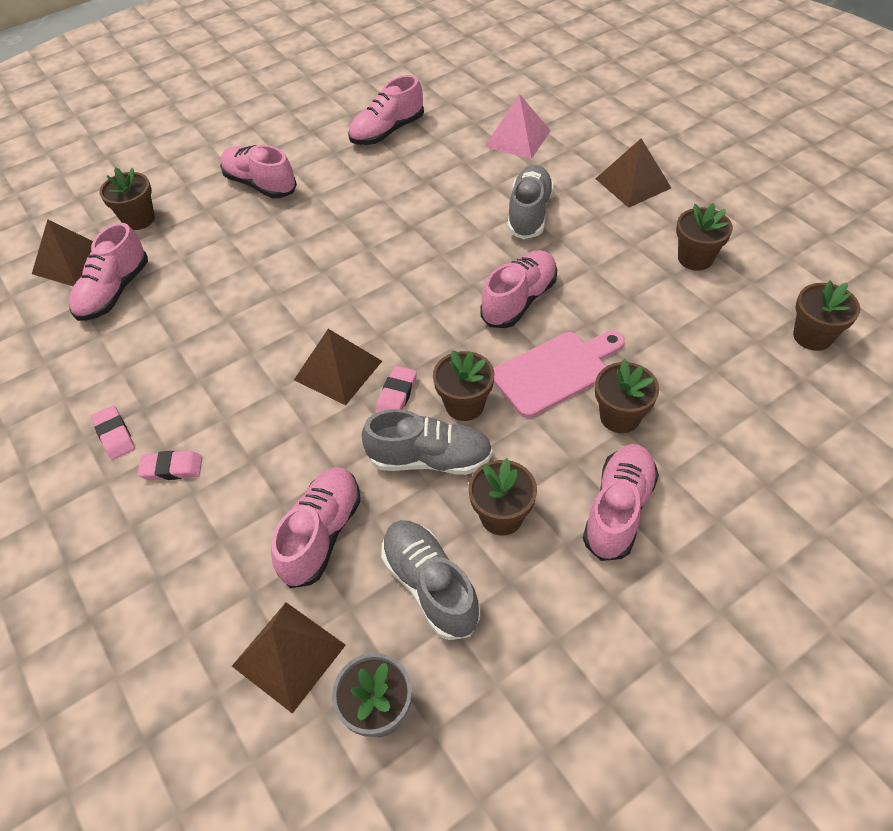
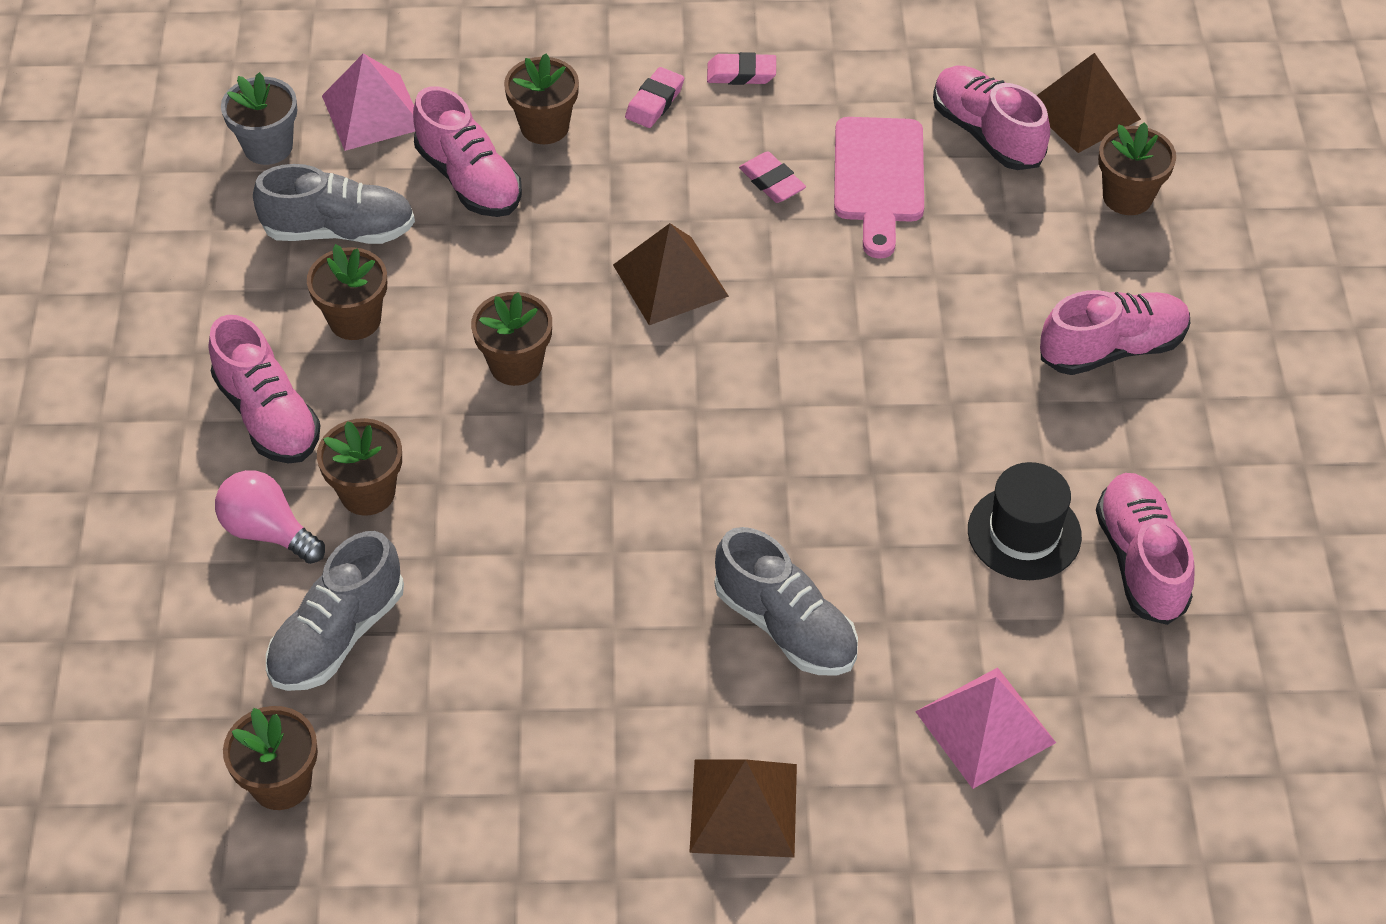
camera: 120 degrees right, 0 degrees up
brown pyramid [232,602,346,714] -> pink pyramid [322,53,415,151]
grey shoe [361,409,493,475] -> grey shoe moved to [266,531,404,691]
pink eraser [376,366,417,413] -> pink eraser moved to [739,152,806,203]
pink shoe [480,250,557,328] -> none
pink cutting board [493,331,625,418] -> pink cutting board moved to [834,117,924,259]
brown flower pot [676,203,733,271] -> brown flower pot moved to [504,53,579,144]
none -> pink light bulb [215,470,325,564]
none -> black hat [968,462,1082,580]

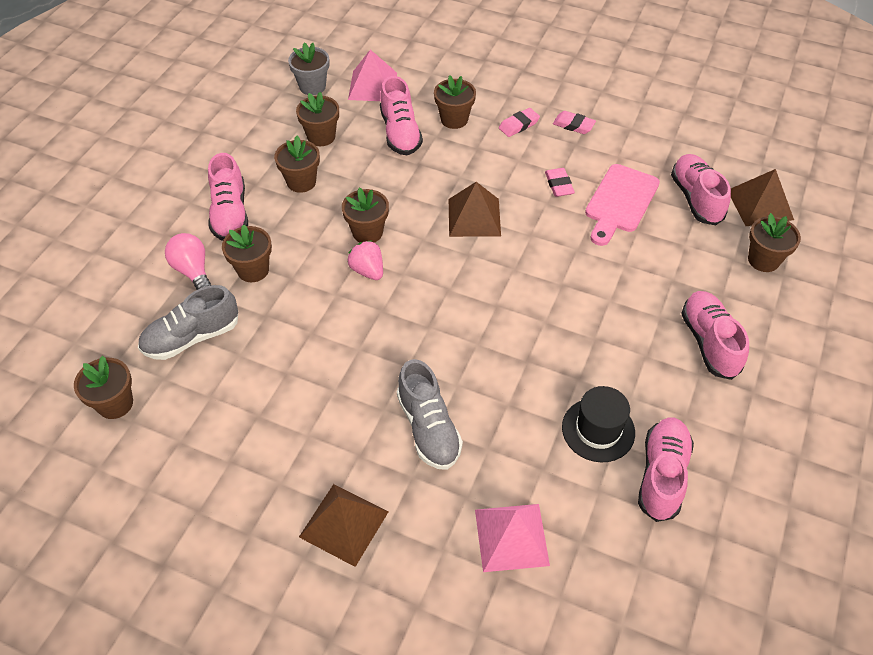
camera: 25 degrees right, 0 degrees up
grey shoe [253,164,415,244] -> brown flower pot [296,92,339,146]
pink shoe [1040,290,1190,375] -> pink shoe turned 105 degrees counterclockwise [681,291,749,380]
none -> pink strawberry [348,240,383,280]

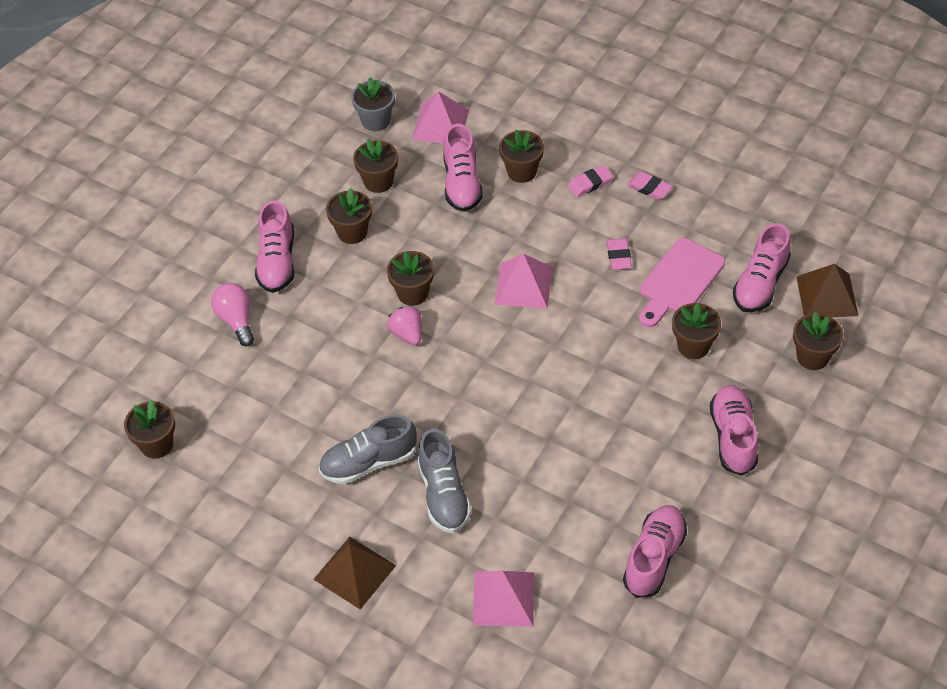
camera: 10 degrees right, 0 degrees up
grey shoe [138,285,238,360] -> grey shoe moved to [319,415,417,484]
brown flower pot [222,225,272,282] -> brown flower pot moved to [672,303,721,359]
brown pyramid [449,182,501,237] -> pink pyramid [495,253,553,309]
black hat [562,386,635,462] -> none
pink shoe [671,154,731,225] -> pink shoe turned 150 degrees counterclockwise [733,223,791,312]

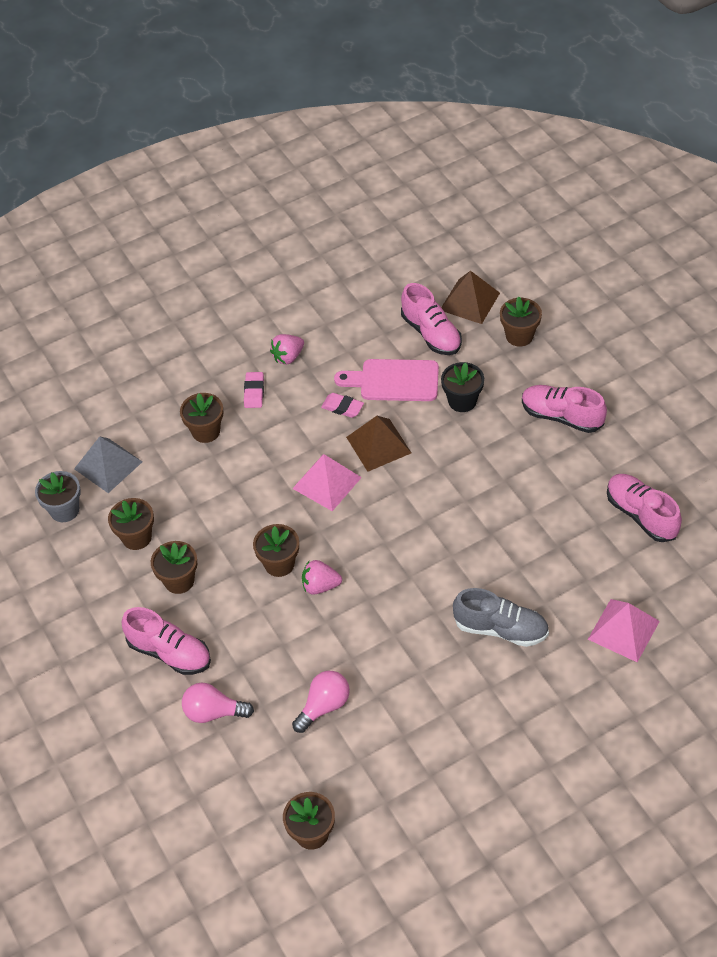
camera: 60 degrees left, 0 degrees up
brown pyramid [313,537,396,609] -> brown pyramid moved to [346,416,411,472]
grey shoe [319,415,417,484] -> none
pink pyramid [412,91,469,144] -> grey pyramid [74,436,142,493]
pink shoe [443,124,483,212] -> none
pink eraser [627,171,673,200] -> pink strawberry [270,334,304,365]
pink cutting board [639,238,725,327] -> pink cutting board turned 120 degrees clockwise [334,359,439,401]
brown flower pot [672,303,721,359] -> black flower pot [441,362,484,412]
none -> pink light bulb [292,671,350,733]

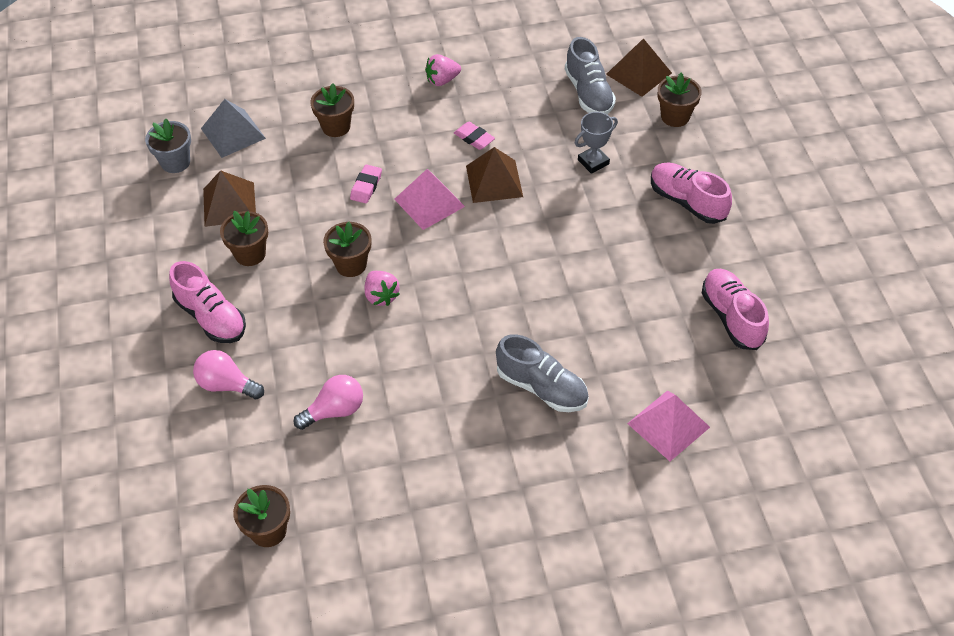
camera: 15 degrees right, 0 degrees up
brown flower pot [108,498,154,550] -> brown pyramid [203,170,256,227]
pink eraser [244,372,264,408] -> pink eraser moved to [350,164,382,203]
pink strawberry [302,560,342,595] -> pink strawberry turned 135 degrees counterclockwise [365,271,399,306]
pink cutting board [334,359,439,401] -> none
pink shoe [401,283,462,355] -> grey shoe [565,37,616,114]
black flower pot [441,362,484,412] -> grey trophy [575,112,618,174]

